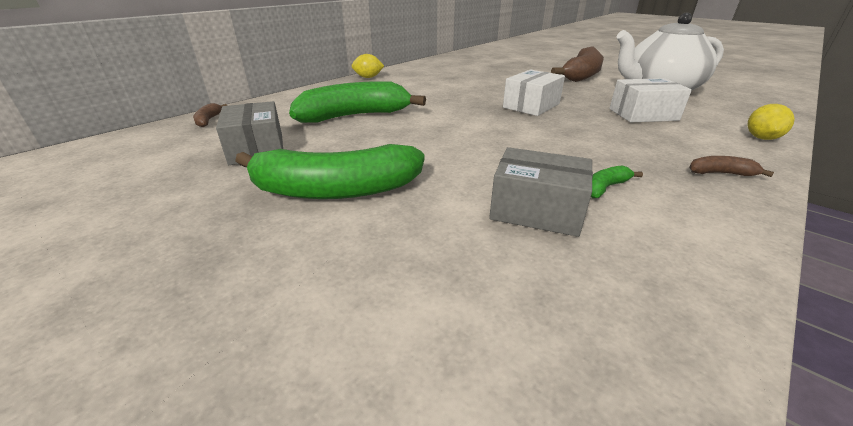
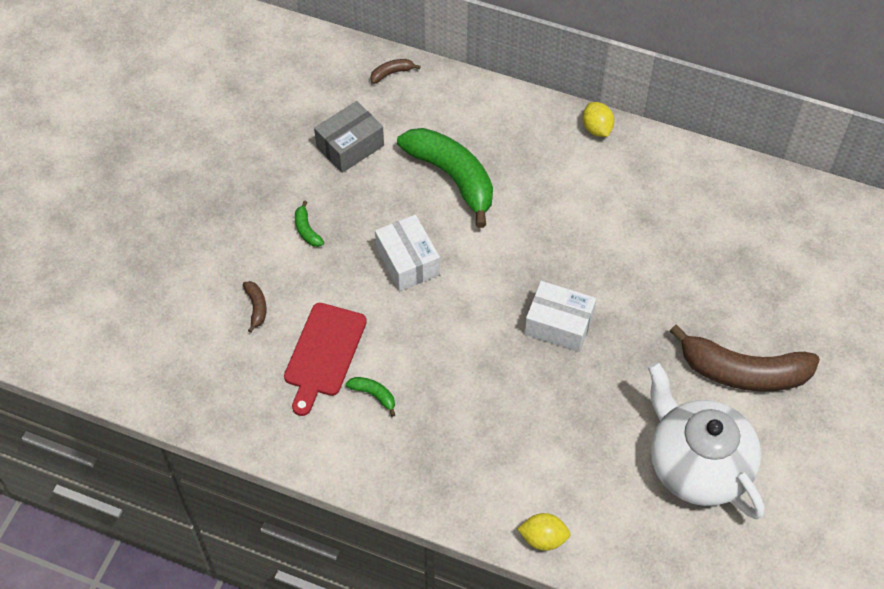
camera: 70 degrees right, 25 degrees up
green banana [235,144,424,199] -> green banana [295,200,324,247], size x0.41
grey box [489,147,593,237] -> red cutting board [284,303,367,416]
white box [609,78,692,122] -> white box moved to [375,215,440,291]
brown banana [689,156,774,177] -> brown banana moved to [243,281,266,333]

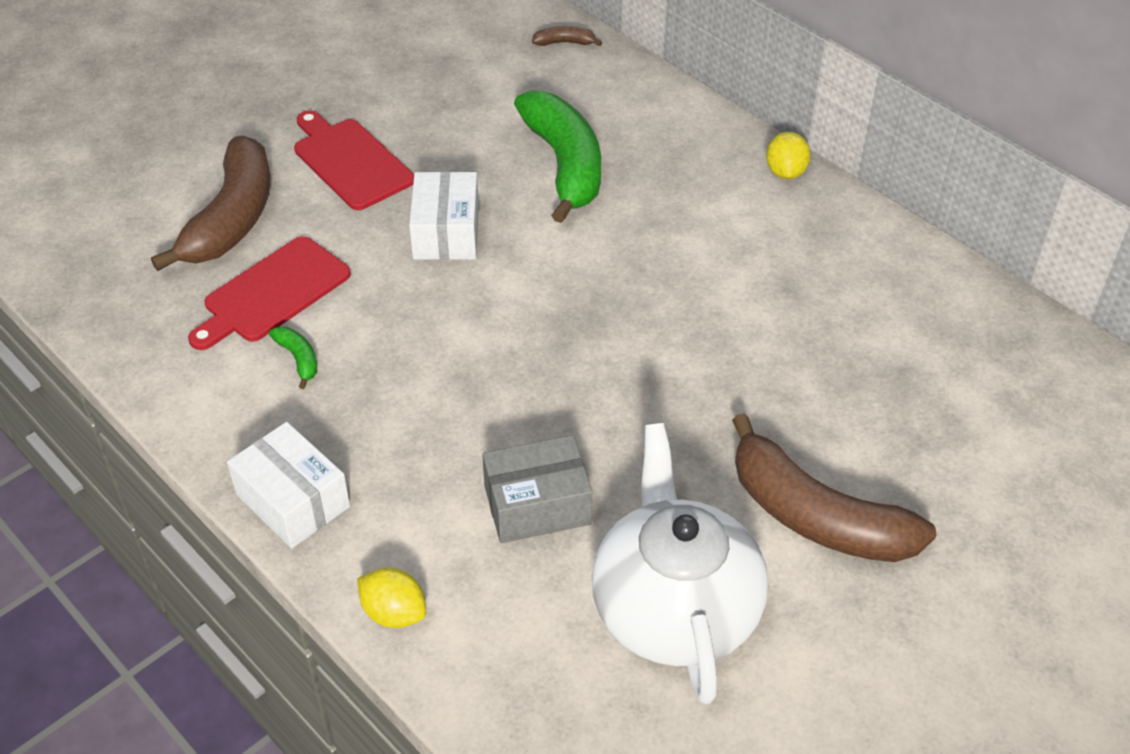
camera: 25 degrees right, 10 degrees down
brown banana [243,281,266,333] -> brown banana [151,135,270,271], size x2.47
green banana [295,200,324,247] -> red cutting board [294,110,414,210]
grey box [314,101,384,173] -> grey box moved to [482,435,592,543]
white box [525,281,596,352] -> white box moved to [227,422,350,548]

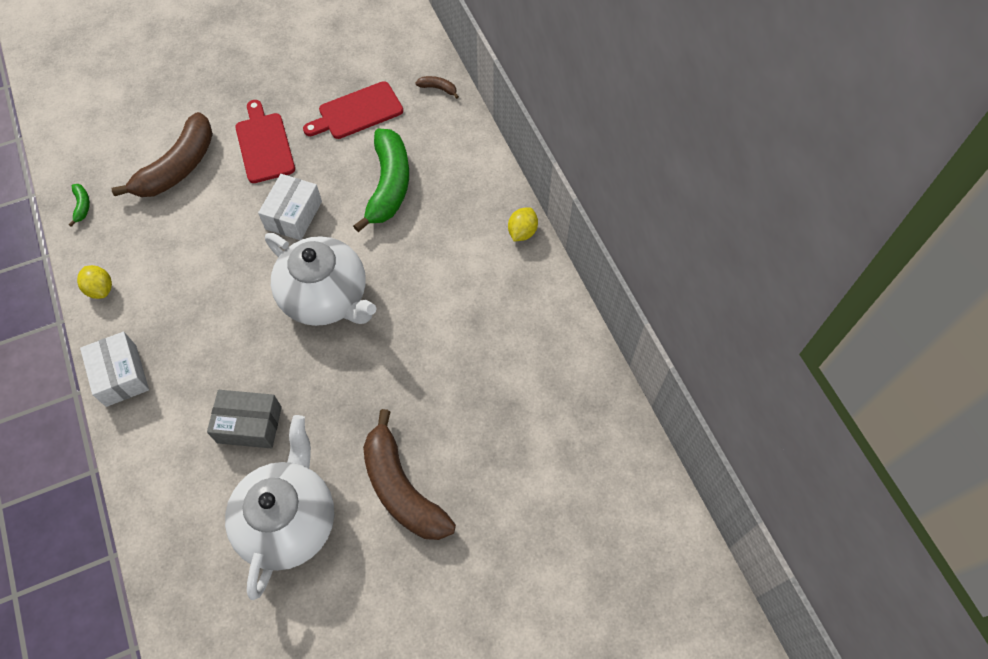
camera: 20 degrees right, 15 degrees up
red cutting board [188,236,351,350] -> red cutting board moved to [303,81,403,139]
green banana [269,327,317,389] -> green banana moved to [69,184,90,227]
yellow lemon [357,568,426,628] -> yellow lemon moved to [77,265,112,299]
none -> white teapot [265,233,377,326]

